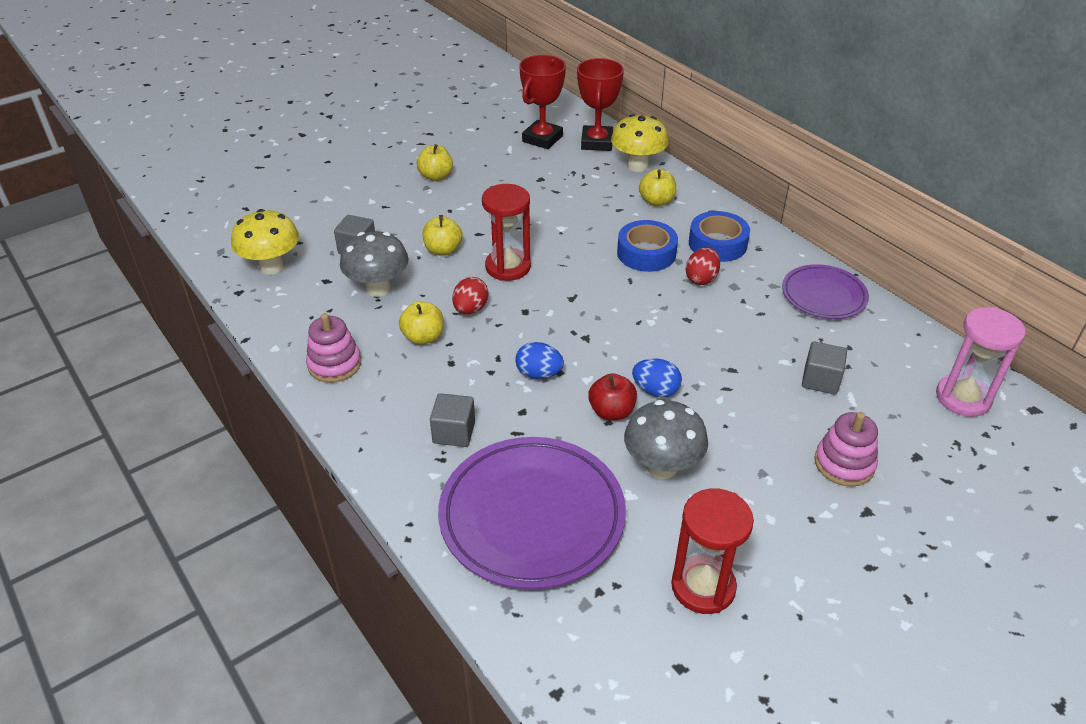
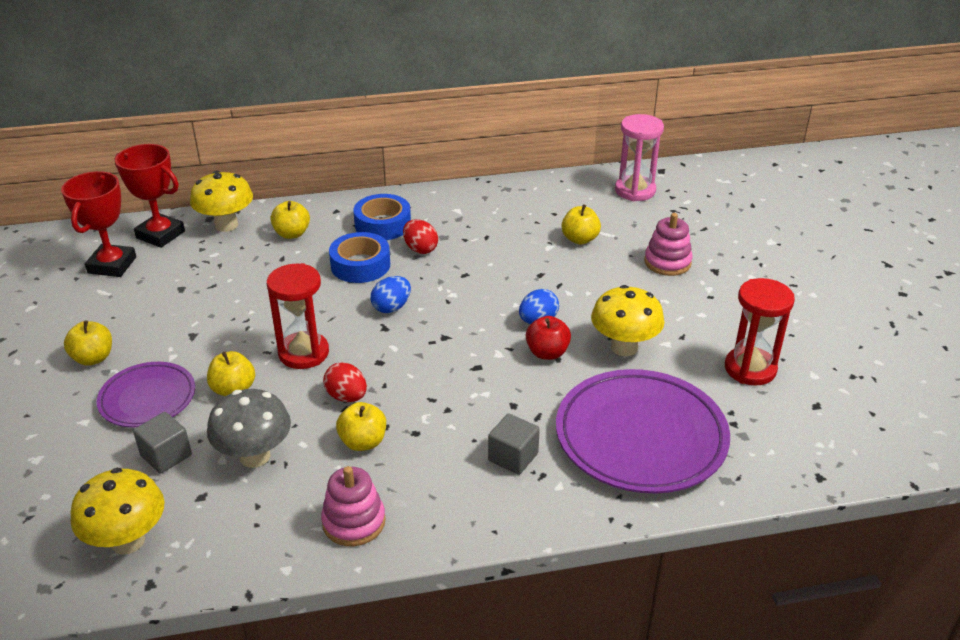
camera: 65 degrees left, 5 degrees down
blue egg [515,342,564,379] -> blue egg moved to [371,276,411,313]
red trophy [519,55,566,149] -> red trophy turned 45 degrees clockwise [61,171,136,277]
grey mushroom [624,400,708,479] -> yellow mushroom [591,285,665,356]
purple plate [782,264,869,319] -> purple plate moved to [96,362,195,428]
grey cube [802,341,847,394] -> yellow apple [561,204,601,244]

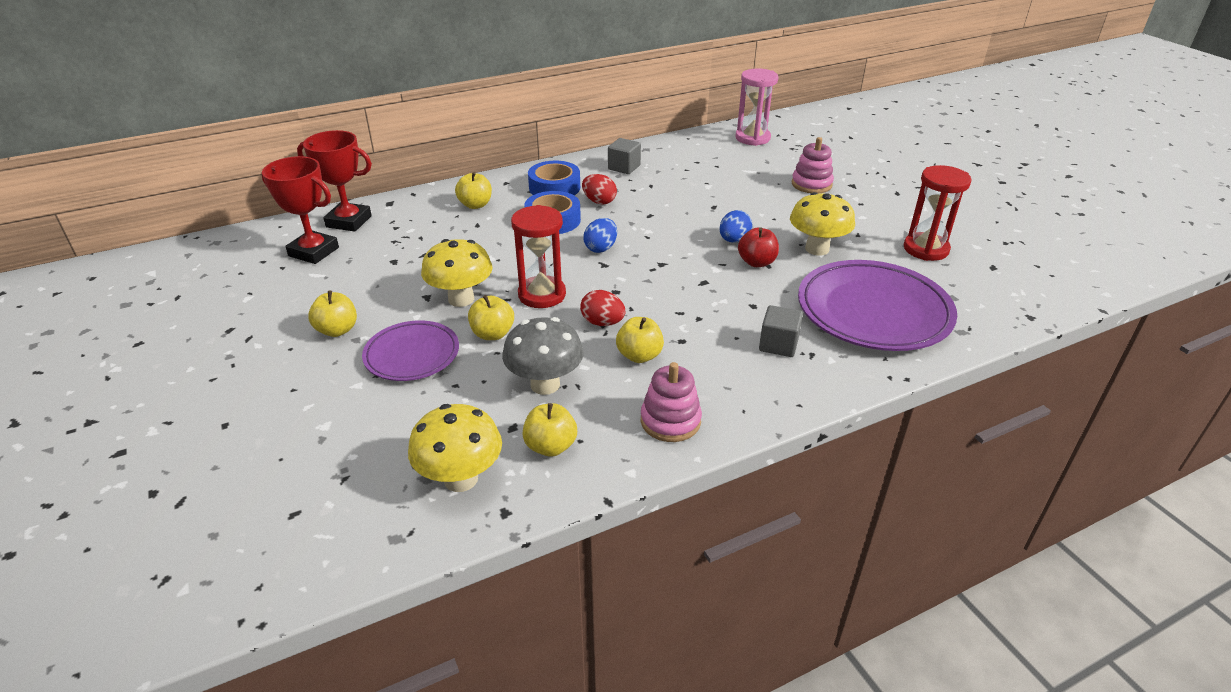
camera: 15 degrees left, 0 degrees up
red trophy [61,171,136,277] -> red trophy turned 60 degrees counterclockwise [261,156,339,264]
grey cube [133,412,192,474] -> grey cube moved to [608,138,641,174]
yellow mushroom [190,171,253,232] -> yellow mushroom moved to [421,239,493,307]
yellow apple [561,204,601,244] -> yellow apple moved to [522,403,577,457]

